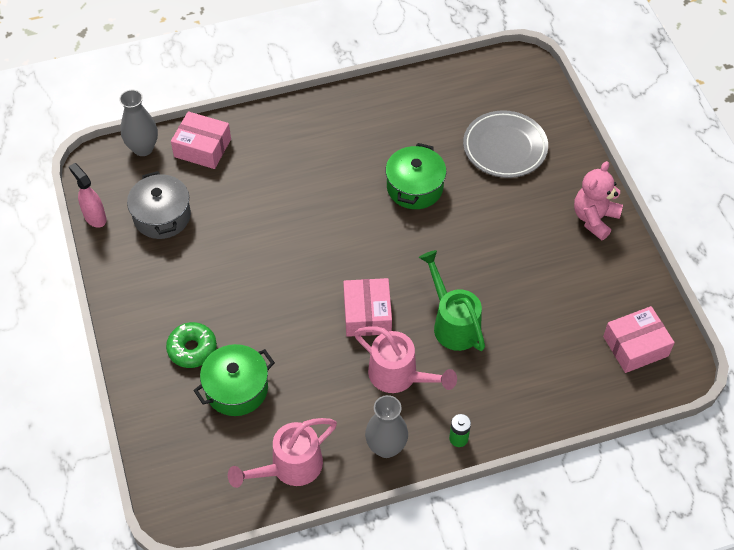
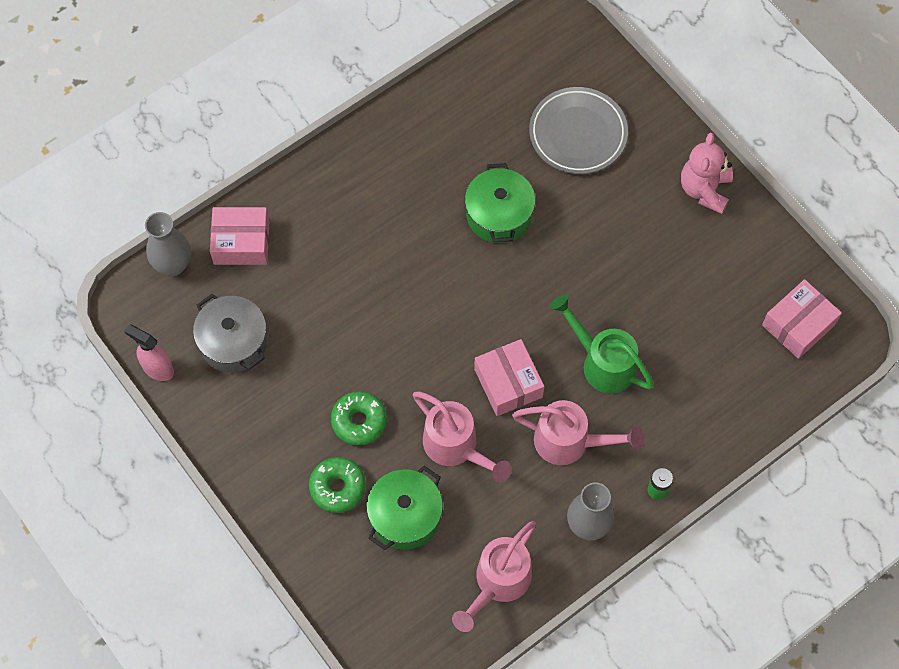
camera: 20 degrees left, 10 degrees up
none -> green donut [331,391,387,446]
none -> pink watering can [413,391,511,482]

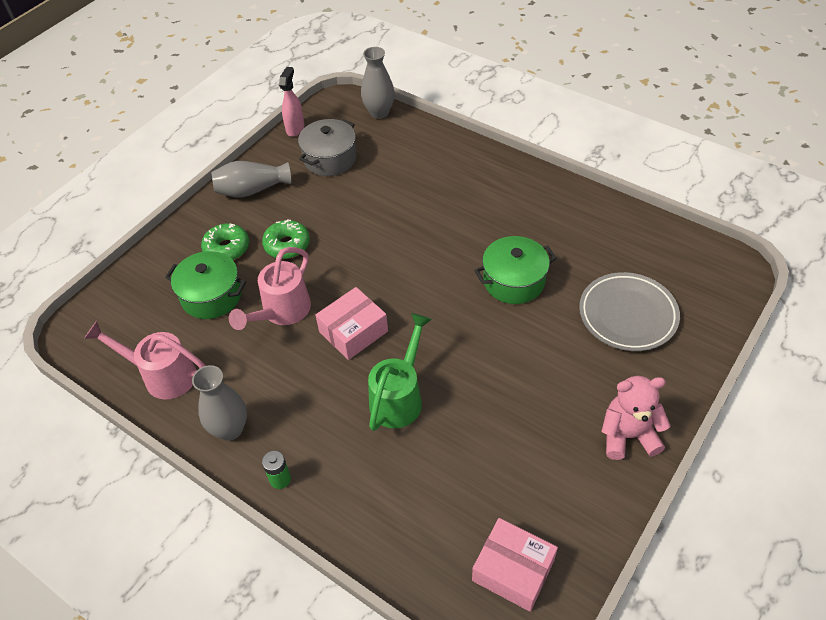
camera: 75 degrees right, 15 degrees down
pink box [210,207,269,265] -> none
pink watering can [512,400,644,465] -> none
none -> grey vase [211,161,291,197]

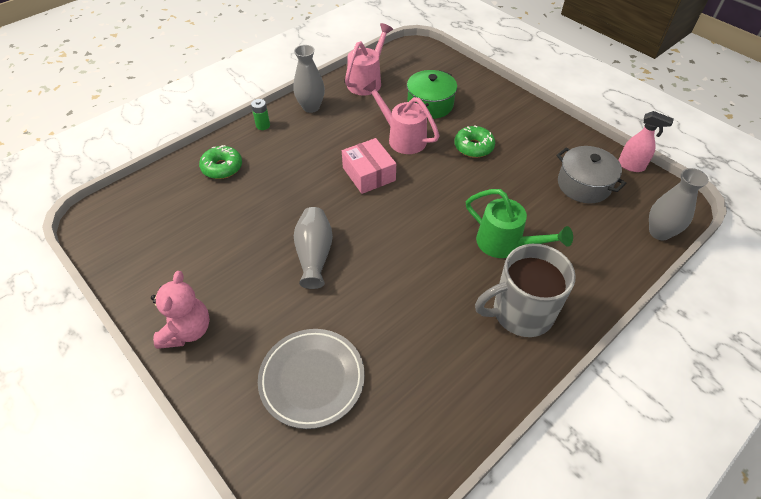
camera: 100 degrees right, 0 degrees up
green donut [201,223,249,260] -> green donut moved to [199,145,242,179]
grey vase [211,161,291,197] -> grey vase moved to [294,207,333,289]
green watering can [368,313,432,431] -> green watering can moved to [466,189,573,258]
pink box [472,518,558,612] -> none
green pot [474,236,557,304] -> none
none -> grey mug [475,244,576,337]

